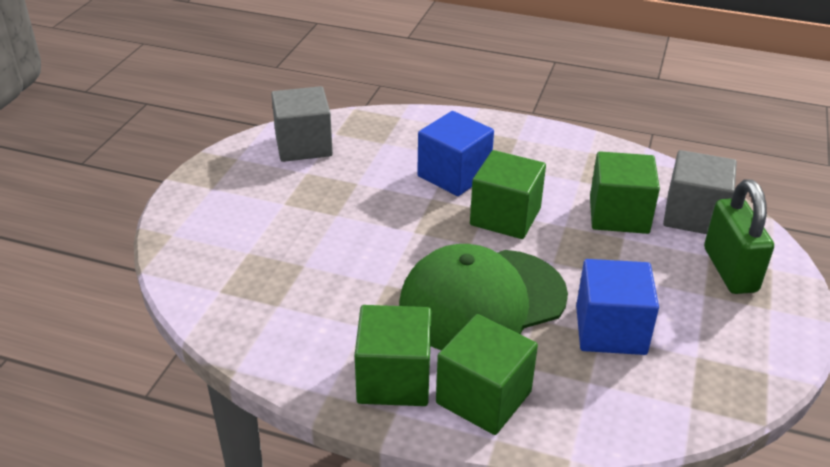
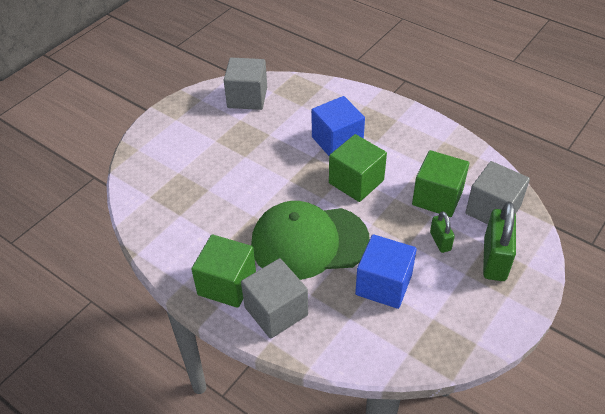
camera: 20 degrees right, 10 degrees up
green cube [436,314,538,435] -> grey cube [241,258,308,339]
none -> green padlock [430,211,455,253]

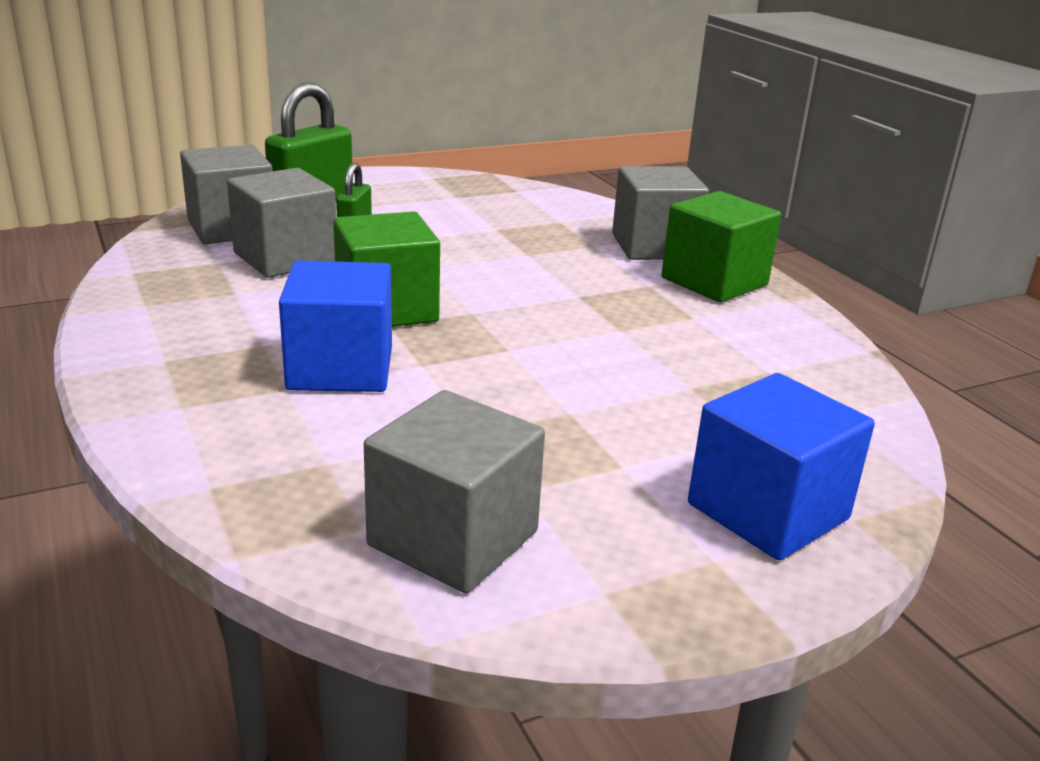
camera: 155 degrees left, 20 degrees down
green cap [251,201,370,280] -> none
blue cube [355,234,417,309] -> blue cube moved to [688,373,875,560]
green cube [412,150,469,217] -> grey cube [227,168,336,278]

